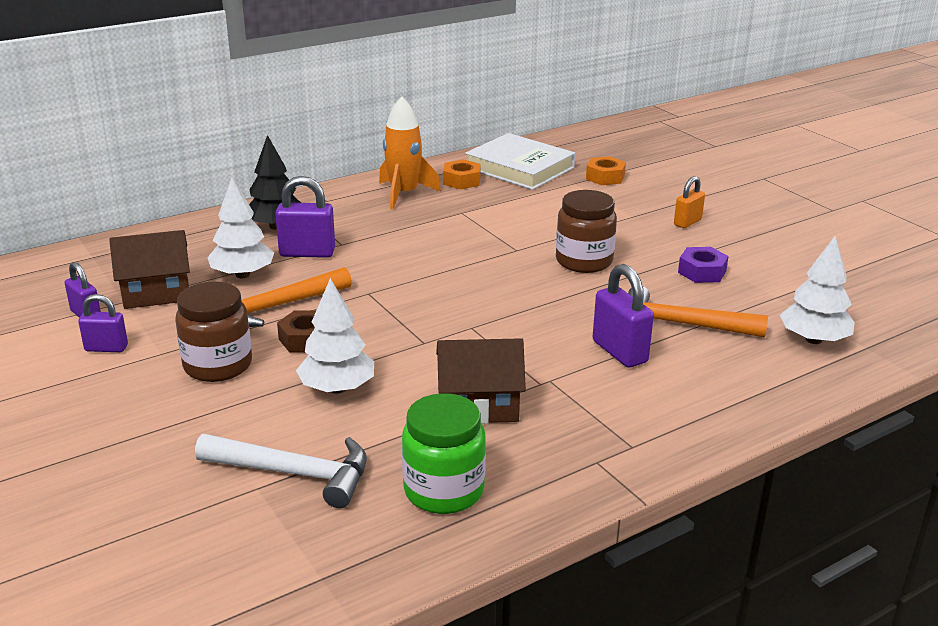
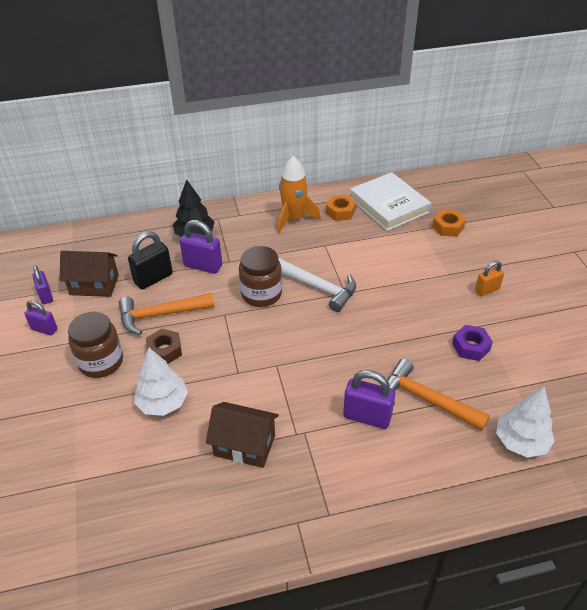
camera: 20 degrees right, 15 degrees up
white hammer [195,434,367,508] -> white hammer moved to [278,258,356,312]
white tree [207,178,274,278] -> black padlock [128,231,173,290]
green jar [402,393,486,514] -> none
brown jar [556,190,617,273] -> brown jar moved to [239,246,282,307]
purple padlock [593,264,654,368] -> purple padlock turned 60 degrees counterclockwise [343,370,395,429]

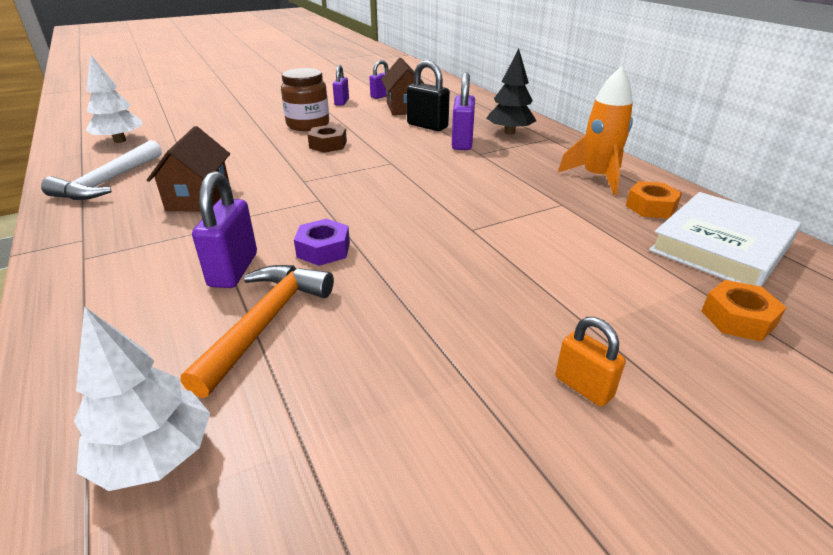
camera: 75 degrees right, 10 degrees down
orange hammer [119,293,215,335] -> none
white tree [134,348,188,416] -> white tree moved to [86,54,143,143]
brown jar [239,246,282,307] -> none
white hammer [278,258,356,312] -> white hammer moved to [41,140,162,200]
purple nut [452,325,493,361] -> purple nut moved to [294,219,350,266]

